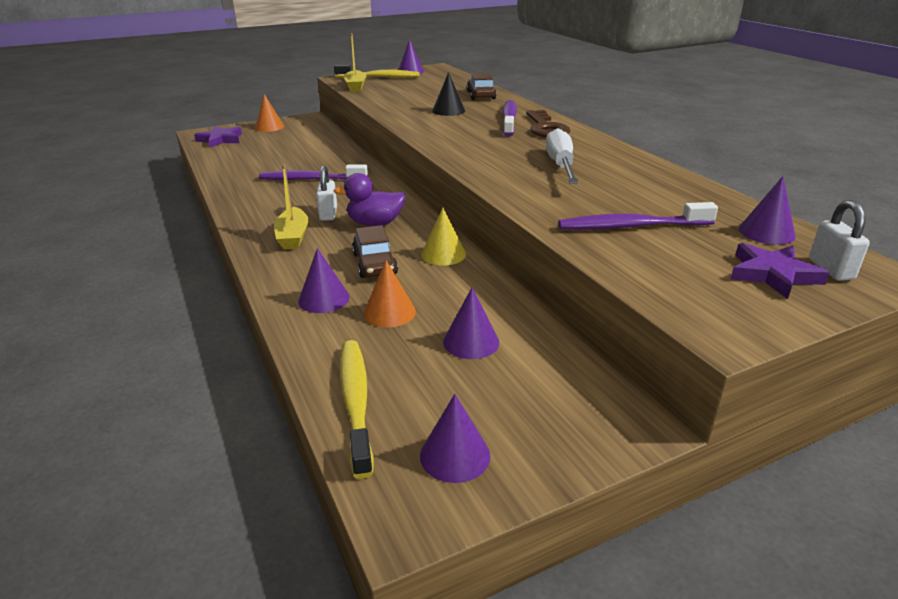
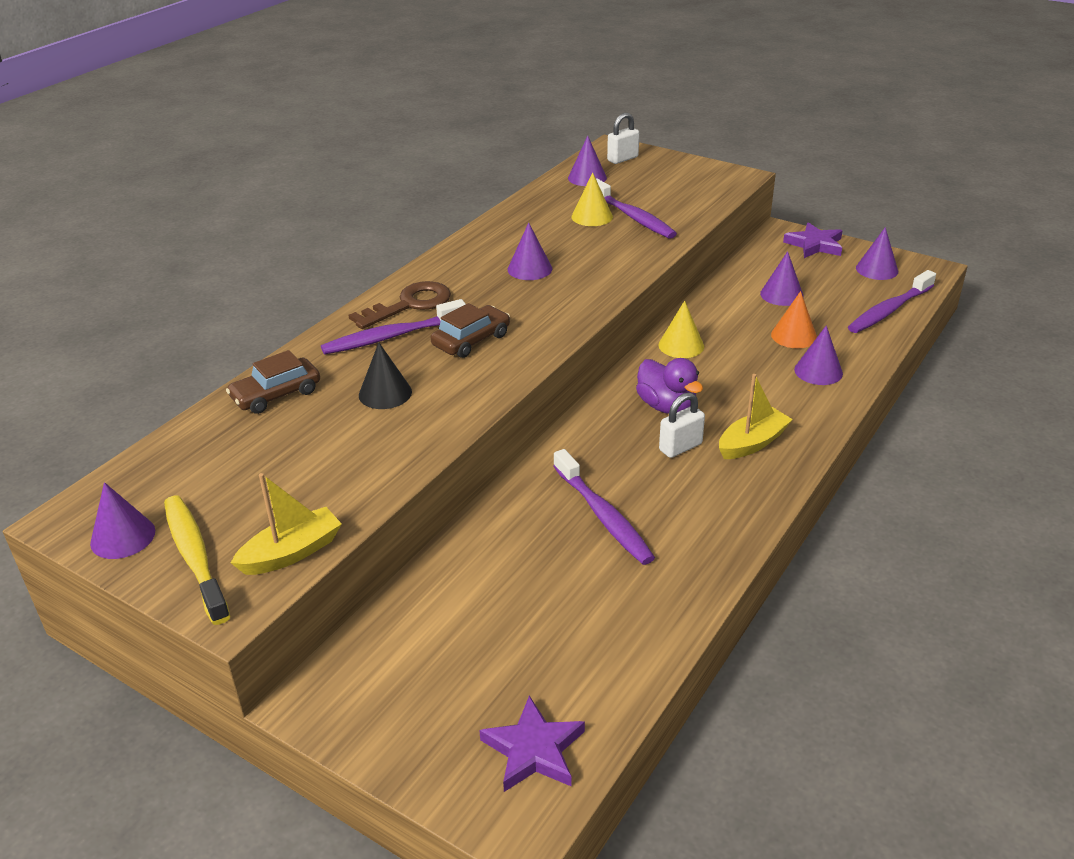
camera: 120 degrees left, 5 degrees up
orange cone [255,94,284,132] -> none
yellow toothbrush [340,340,374,479] -> purple toothbrush [848,270,936,333]
brown car [352,225,398,278] -> brown car moved to [431,303,510,358]
white screwdriver [546,128,579,183] -> purple cone [508,222,552,280]
purple star [731,243,830,299] -> purple star moved to [783,222,842,258]
none -> yellow cone [571,172,613,226]

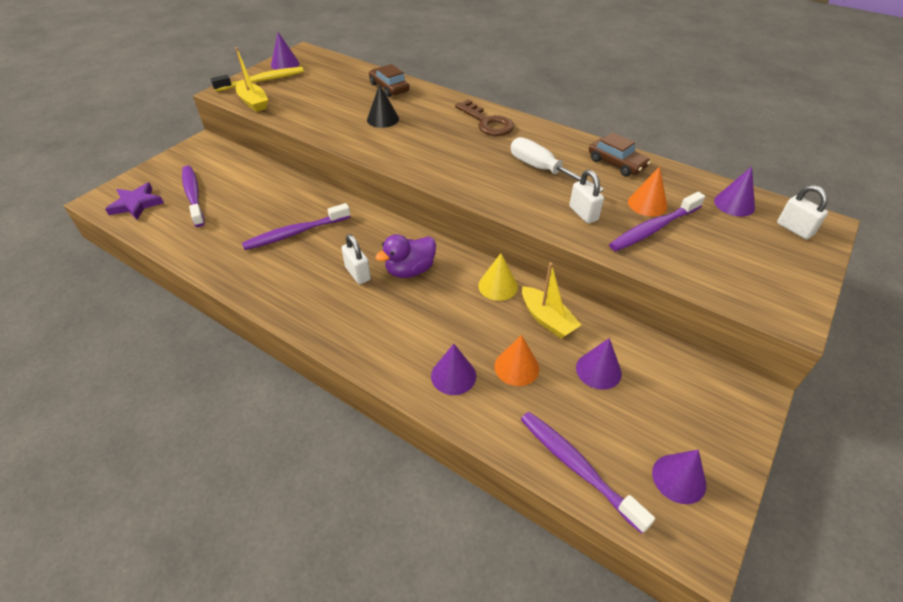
camera: 90 degrees right, 10 degrees up
purple toothbrush [321,299,466,355] -> purple toothbrush moved to [182,166,205,227]
brown car [431,303,510,358] -> brown car moved to [589,132,651,177]
purple cone [508,222,552,280] -> white screwdriver [511,137,604,192]
yellow cone [571,172,613,226] -> orange cone [628,167,667,216]
yellow boat [719,374,793,459] -> yellow boat moved to [522,263,581,338]
purple star [783,222,842,258] -> none
none -> white padlock [569,170,604,224]

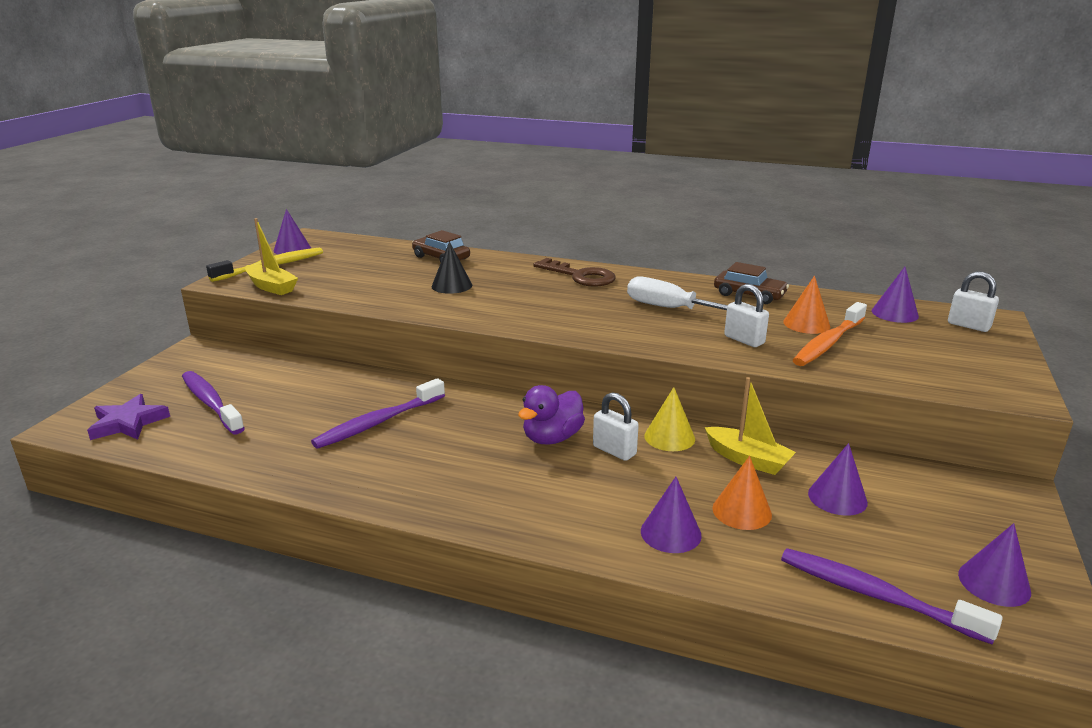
camera: 15 degrees left, 20 degrees down
white padlock [341,234,371,284] -> white padlock moved to [593,392,639,461]
purple toothbrush [609,192,705,251] -> orange toothbrush [793,302,867,366]

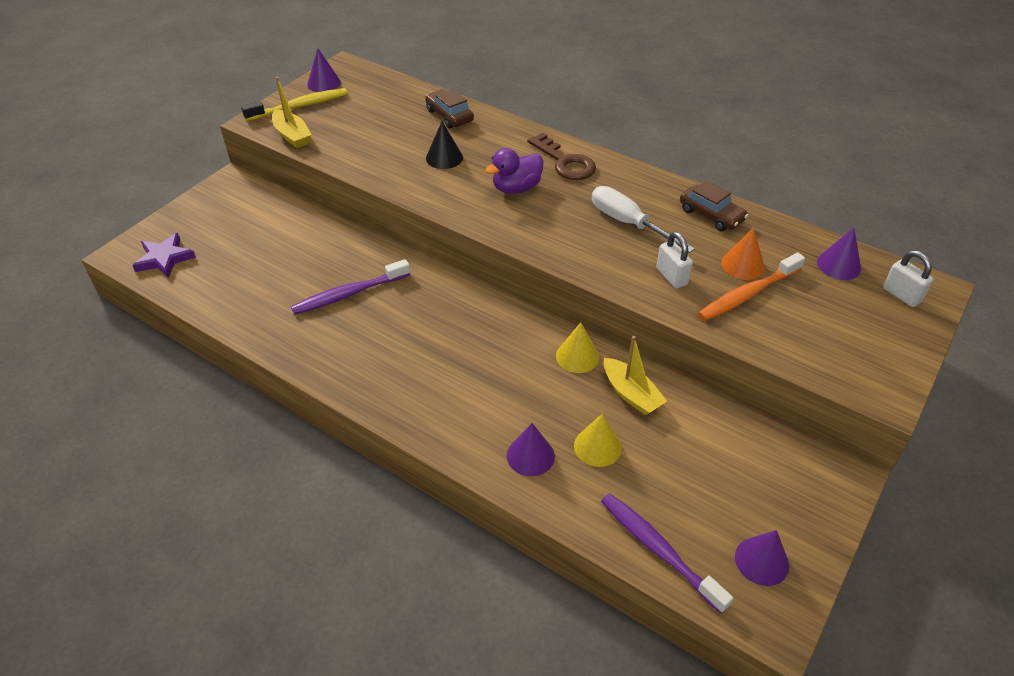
camera: 15 degrees right, 20 degrees up
purple toothbrush [182,371,245,434] -> none
purple duck [518,385,585,444] -> purple duck moved to [485,148,543,194]
white padlock [593,392,639,461] -> none
orange cone [713,456,772,530] -> yellow cone [574,413,622,467]
purple cone [808,443,868,516] -> none

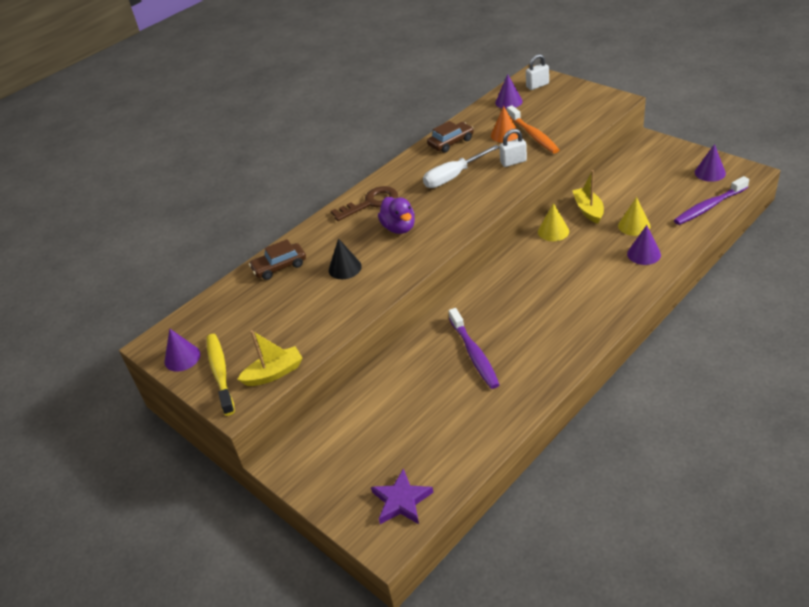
camera: 75 degrees left, 5 degrees down
yellow boat [604,336,667,416] -> yellow boat turned 75 degrees counterclockwise [572,170,604,224]

